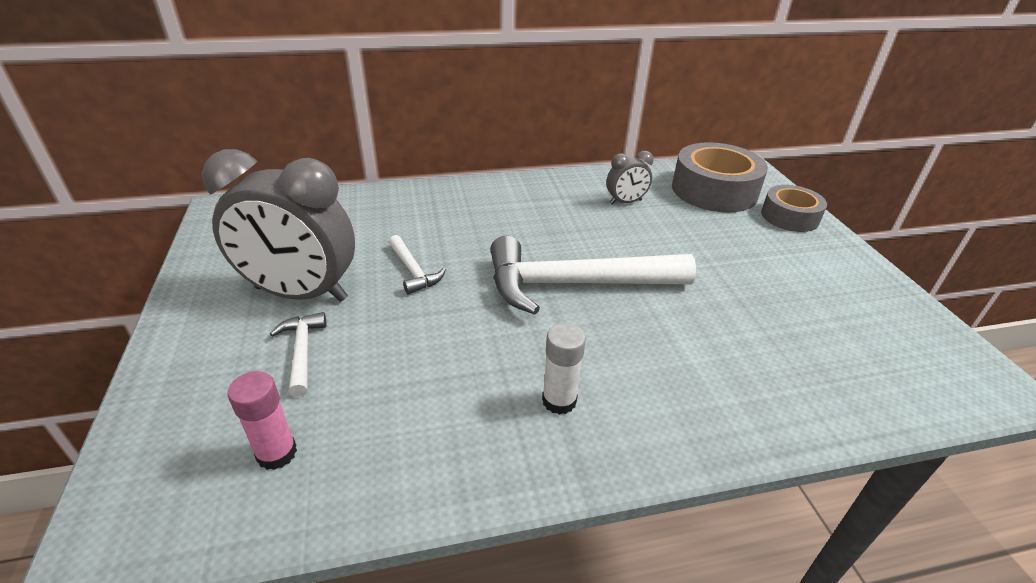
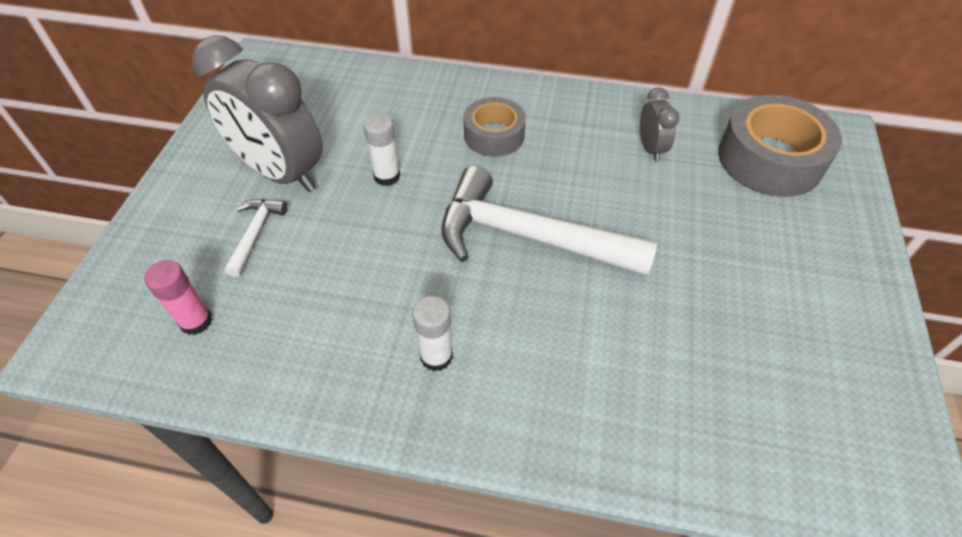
camera: 25 degrees right, 15 degrees up
white hammer [388,235,446,294] -> white glue stick [363,113,400,186]
grey clock [606,151,654,204] -> grey clock turned 105 degrees counterclockwise [640,87,679,161]
grey tape [761,185,827,232] -> grey tape moved to [464,97,526,157]

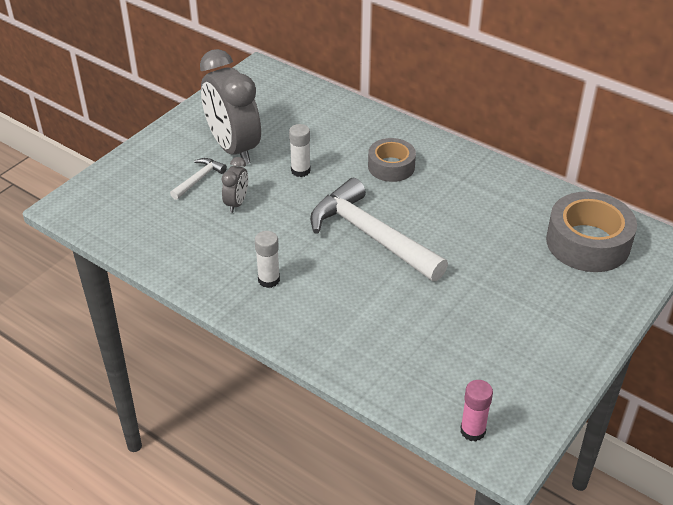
camera: 25 degrees right, 10 degrees down
pink glue stick [144,260,213,335] -> pink glue stick moved to [460,380,493,442]
grey clock [640,87,679,161] -> grey clock moved to [222,157,248,213]

